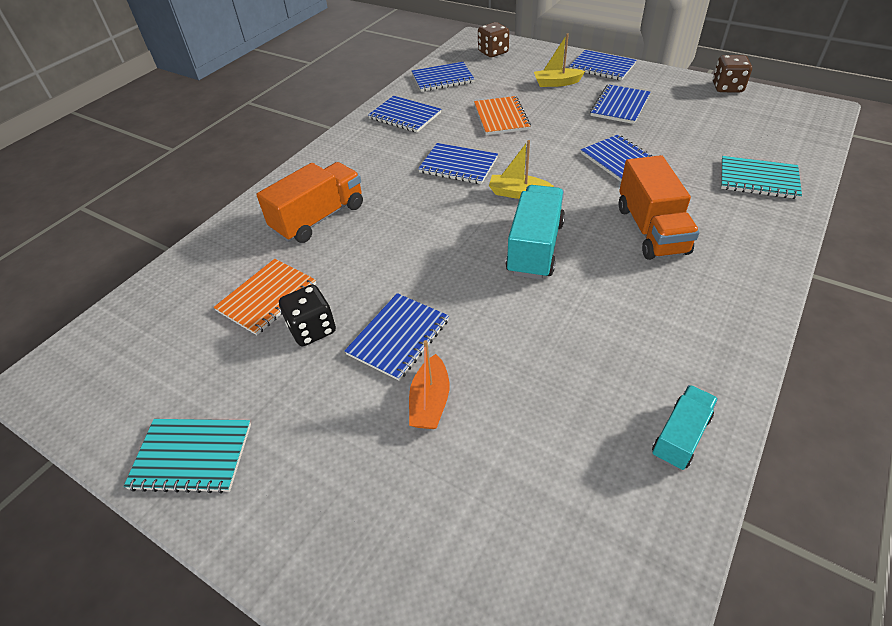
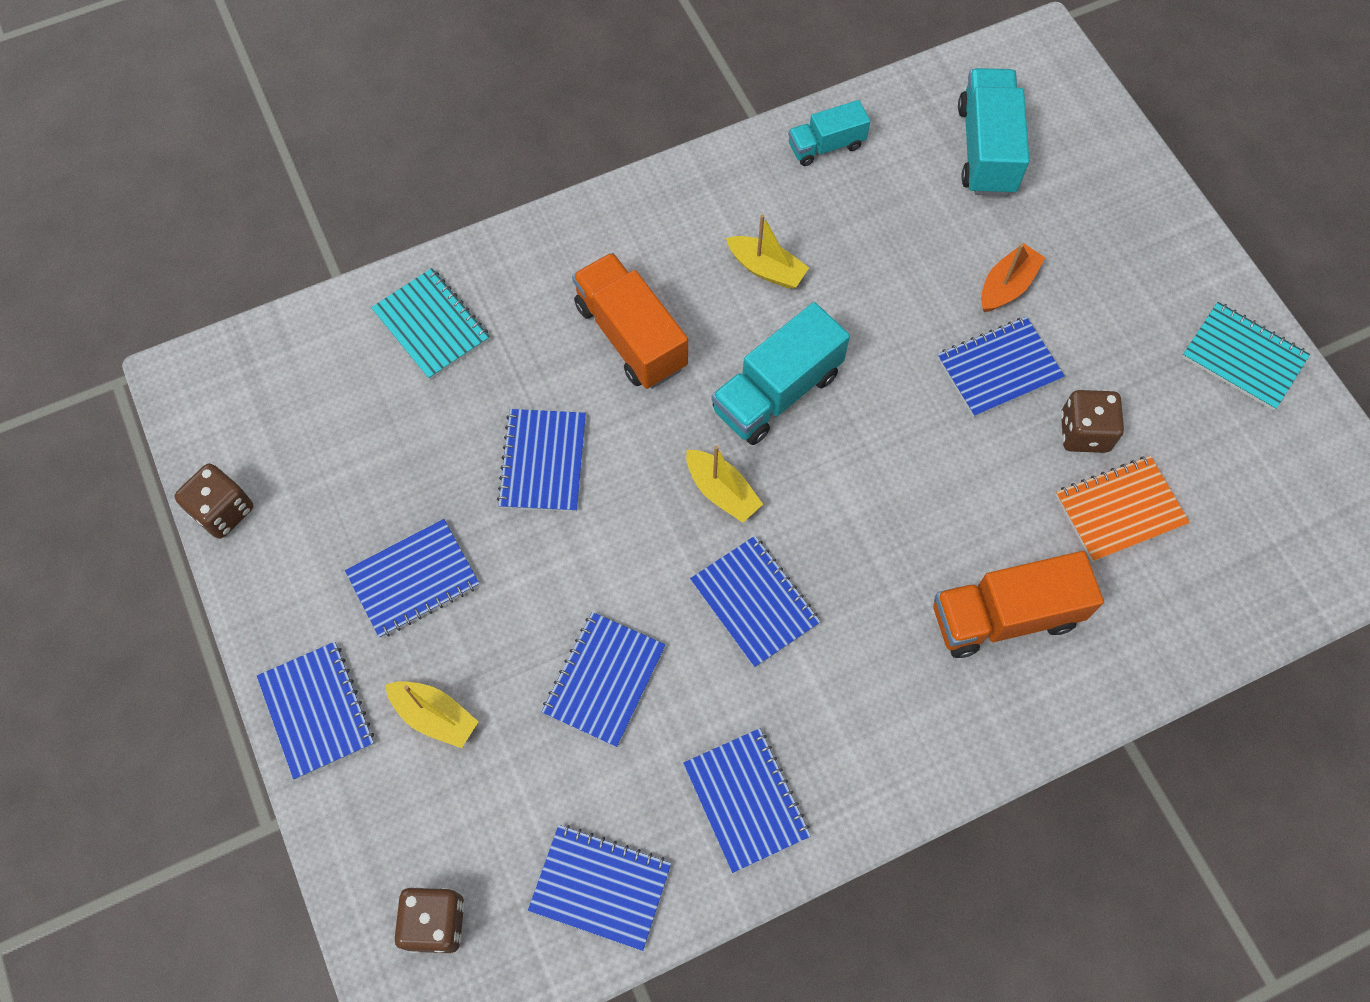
camera: 150 degrees left, 20 degrees up
black dice [279,285,336,346] -> brown dice [1061,390,1124,453]
orange notebook [474,96,531,135] -> blue notebook [542,612,666,747]
orange truck [619,155,700,260] -> orange truck turned 60 degrees counterclockwise [572,252,688,389]
none -> yellow boat [726,214,809,289]
none -> turquoise truck [958,68,1029,196]

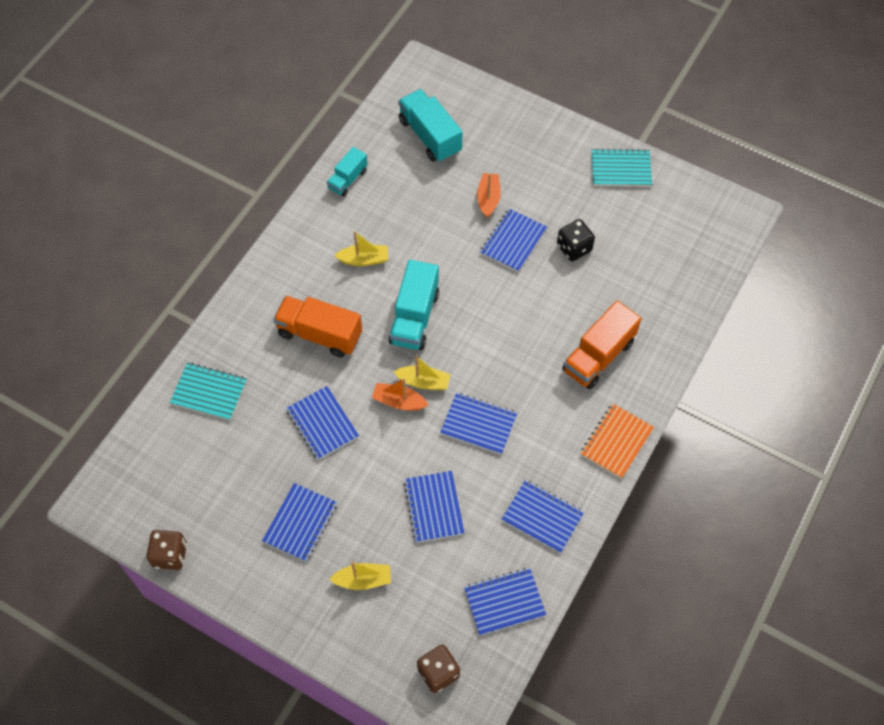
camera: 35 degrees left, 5 degrees down
blue notebook [257,642,374,779] -> none
orange notebook [1055,456,1190,562] -> orange notebook moved to [580,404,654,479]
brown dice [1061,390,1124,453] -> black dice [557,219,595,261]
none -> orange boat [372,378,428,410]

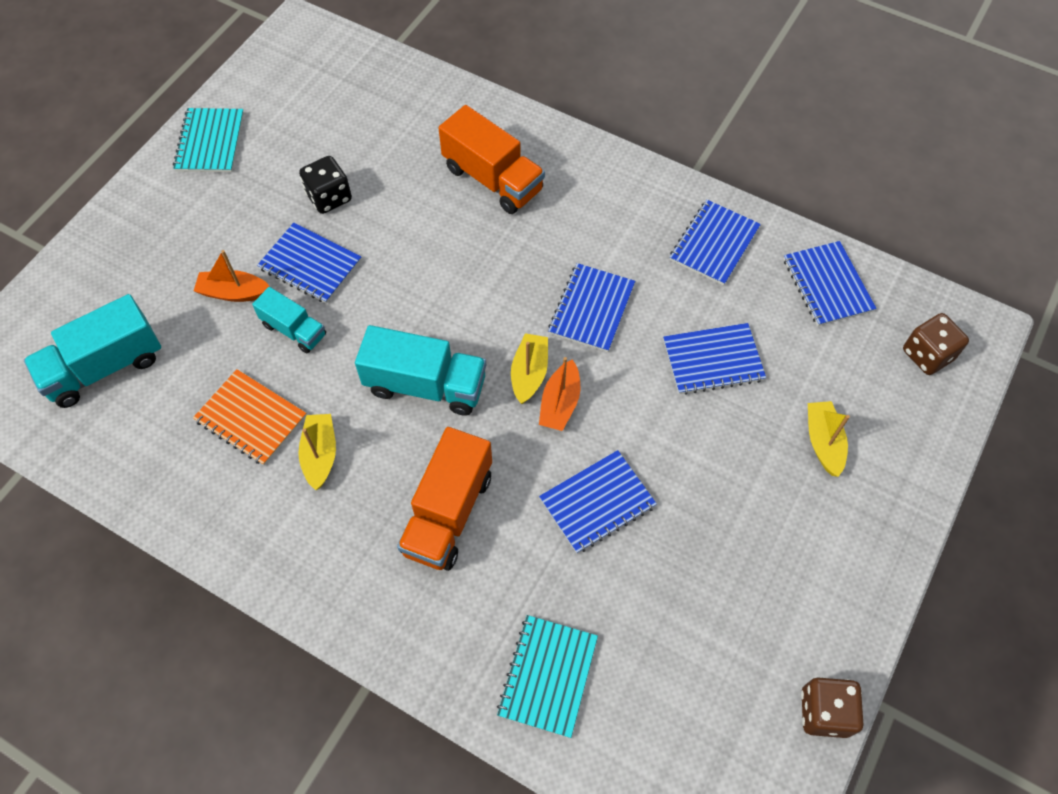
camera: 90 degrees left, 0 degrees up
blue notebook [262,483,337,562] -> none
turquoise truck [327,147,368,197] -> turquoise truck moved to [252,287,326,353]
orange notebook [580,404,654,479] -> orange notebook moved to [193,369,306,466]

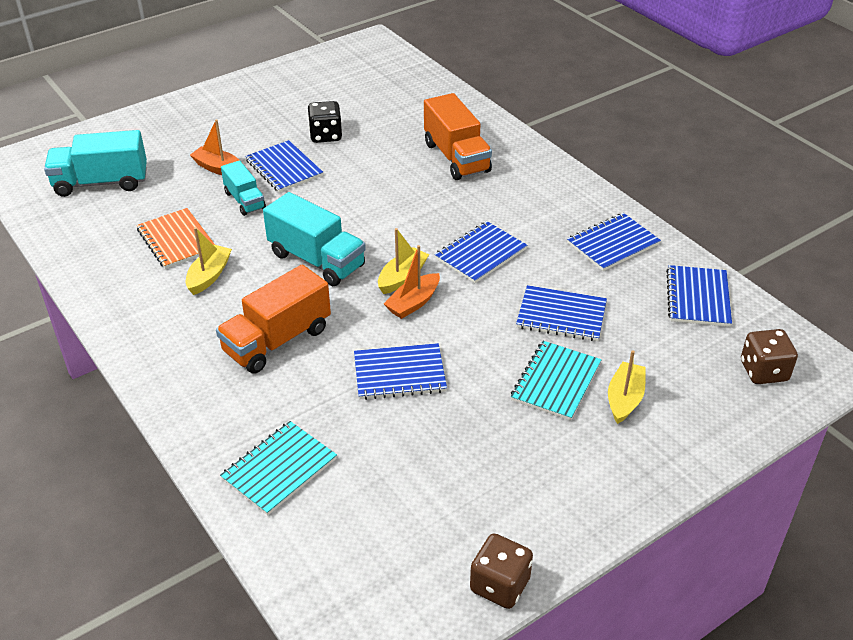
camera: 25 degrees right, 20 degrees down
turquoise notebook [173,108,244,172] -> turquoise notebook moved to [511,341,602,421]

